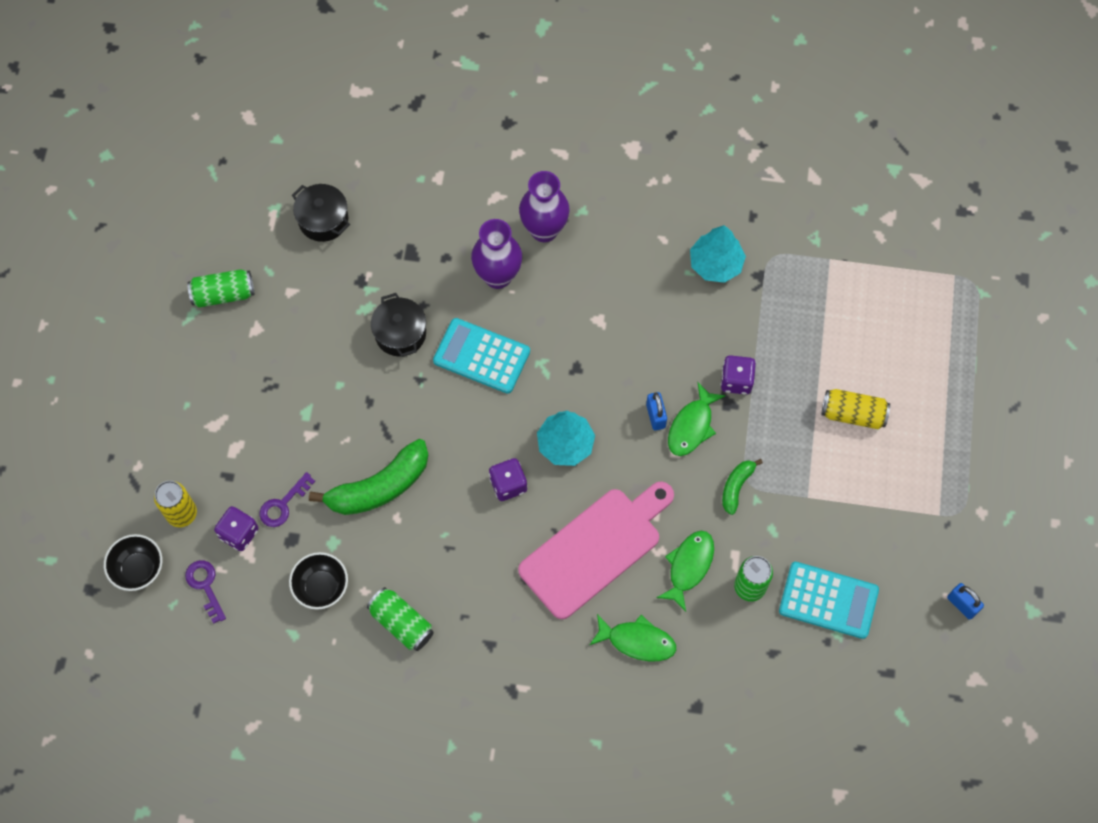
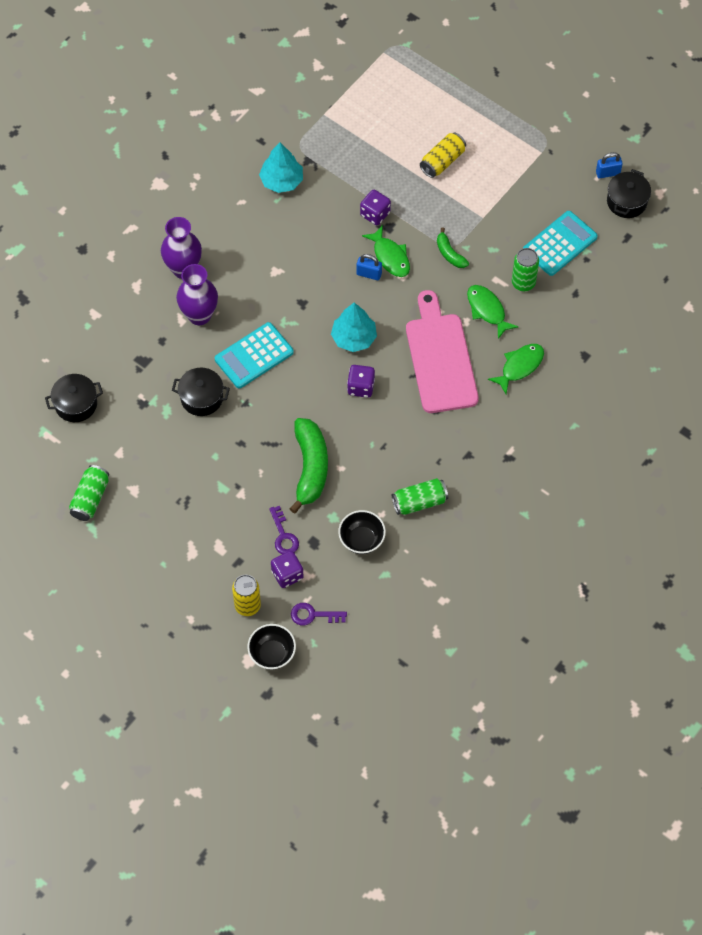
camera: 60 degrees left, 5 degrees down
none -> black pot [607,169,651,218]

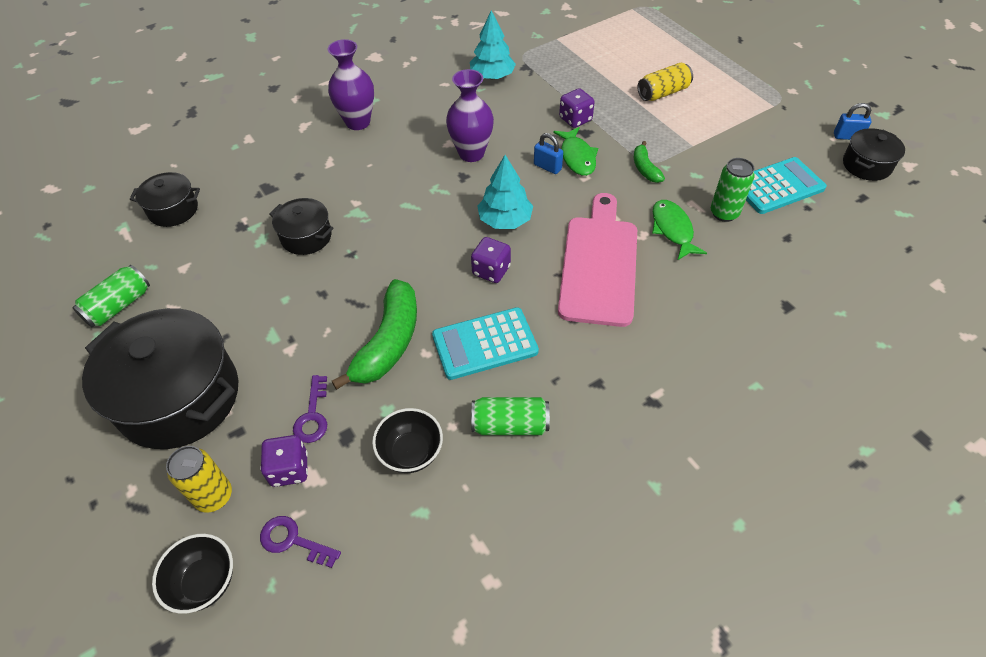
camera: 20 degrees right, 10 degrees down
purple vase [176,264,218,325] -> purple vase moved to [446,69,494,162]
turquoise calculator [215,322,294,389] -> turquoise calculator moved to [432,307,539,380]
green fish [488,344,544,394] -> none
none -> black pot [82,308,239,449]

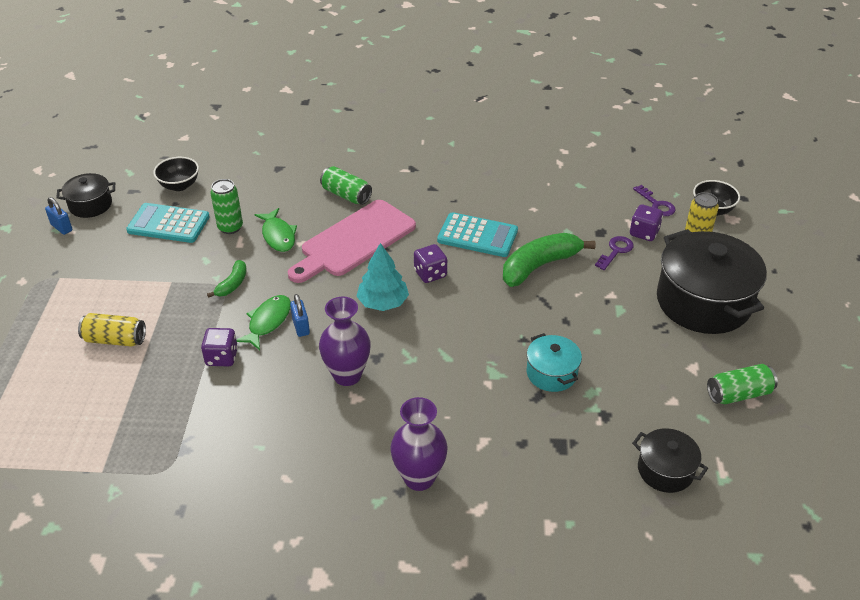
camera: 145 degrees left, 10 degrees down
black pot [269,198,334,255] -> turquoise pot [527,333,582,392]
black bowl [372,408,443,473] -> black bowl moved to [153,157,199,191]
turquoise tree [470,10,516,79] -> none
green can [471,397,550,435] -> green can moved to [320,166,372,205]
green fish [652,200,707,261] -> green fish turned 45 degrees counterclockwise [254,208,297,252]

